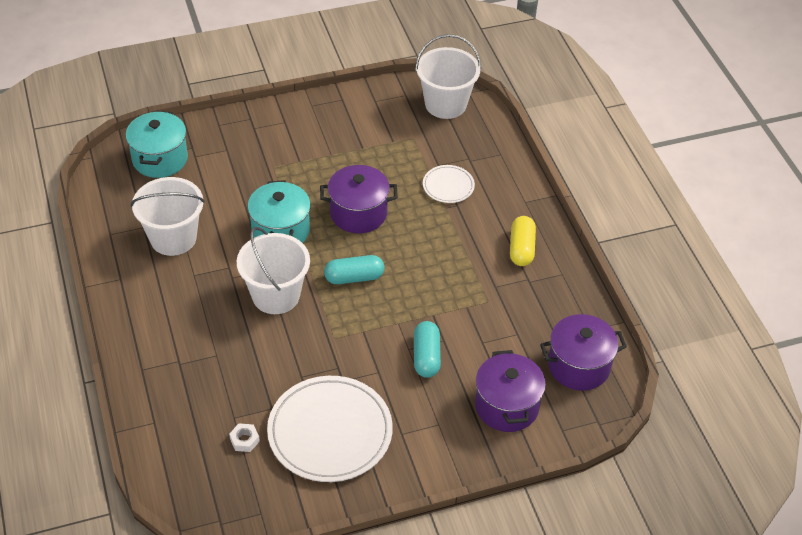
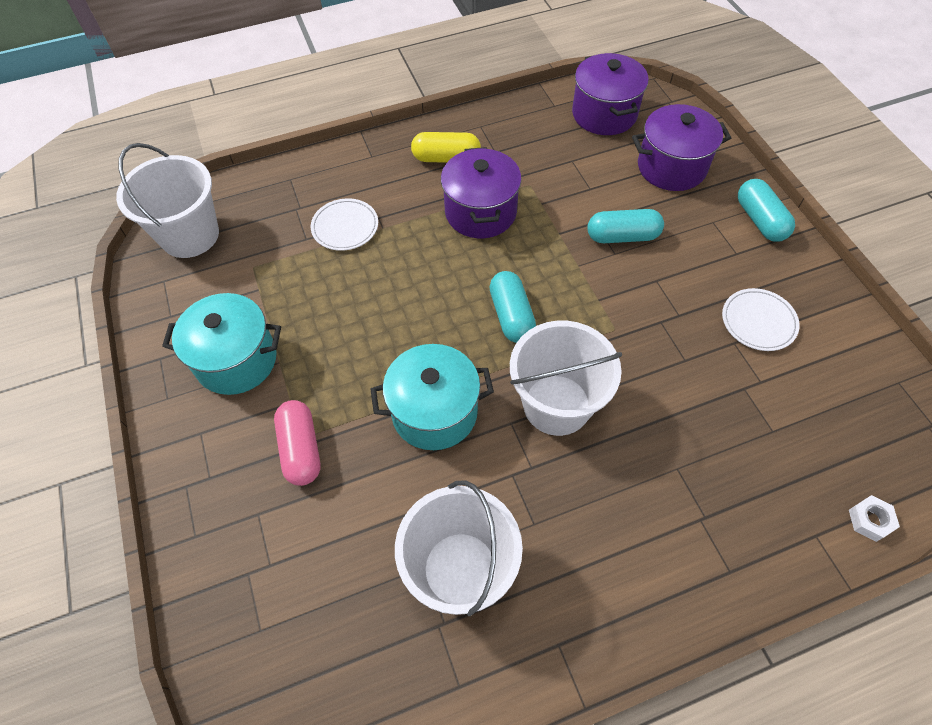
camera: 90 degrees left, 10 degrees up
turquoise pot [126,111,188,178] -> turquoise pot moved to [162,293,281,395]
white nut [229,423,260,452] -> white nut moved to [849,495,900,542]
white plate [267,376,393,482] -> white plate [722,288,800,351], size x0.49
purple pot [320,165,398,234] -> purple pot moved to [441,147,522,238]
none -> pink capsule [274,400,321,486]
none -> turquoise capsule [738,179,795,242]

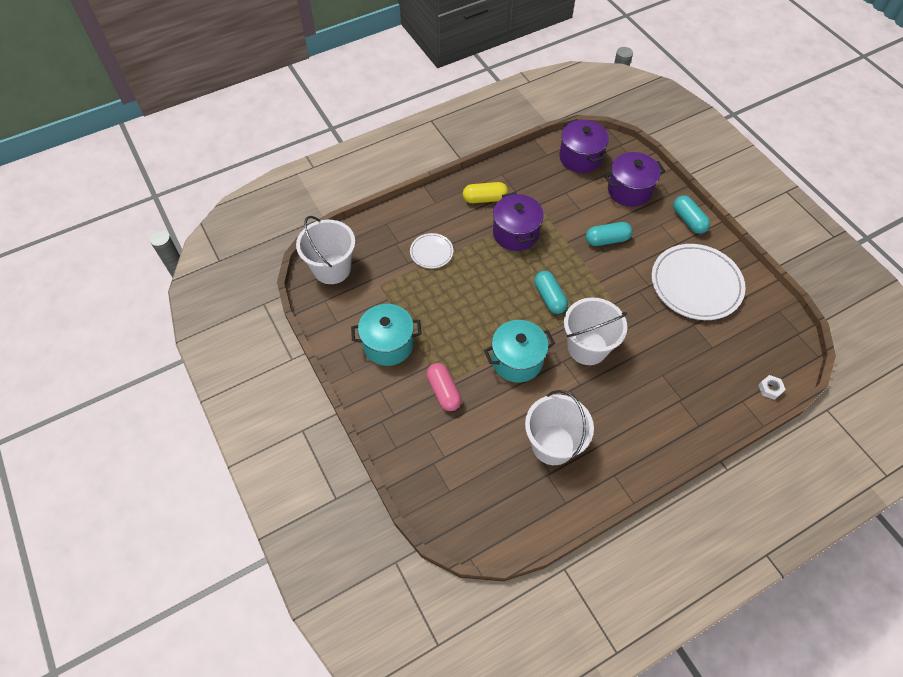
camera: 10 degrees left, 0 degrees up
white plate [722,288,800,351] -> white plate [652,244,745,320], size x2.05

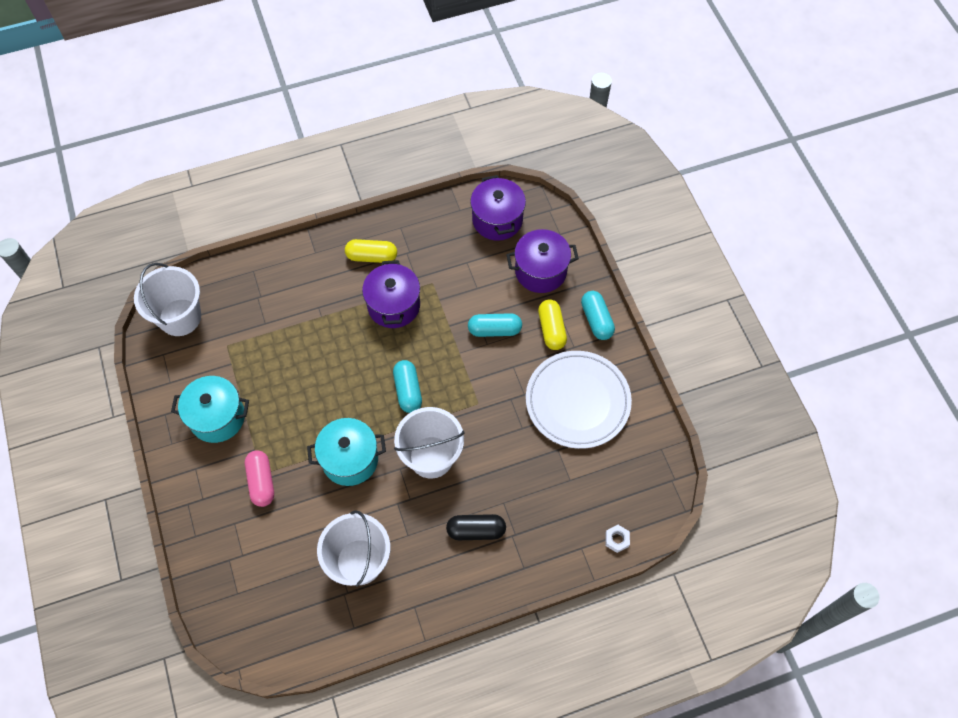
camera: 10 degrees right, 5 degrees up
white plate [410,233,453,269] -> none
none -> black capsule [446,514,506,540]
none -> yellow capsule [538,299,567,350]

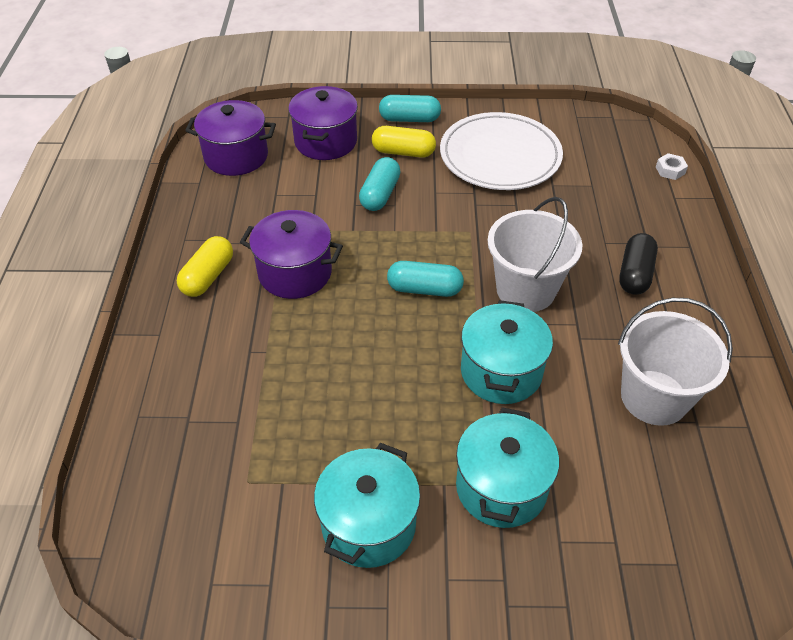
camera: 70 degrees left, 15 degrees down
white bucket [134,263,201,336] -> none
pink capsule [245,450,274,507] -> turquoise pot [456,407,559,528]

